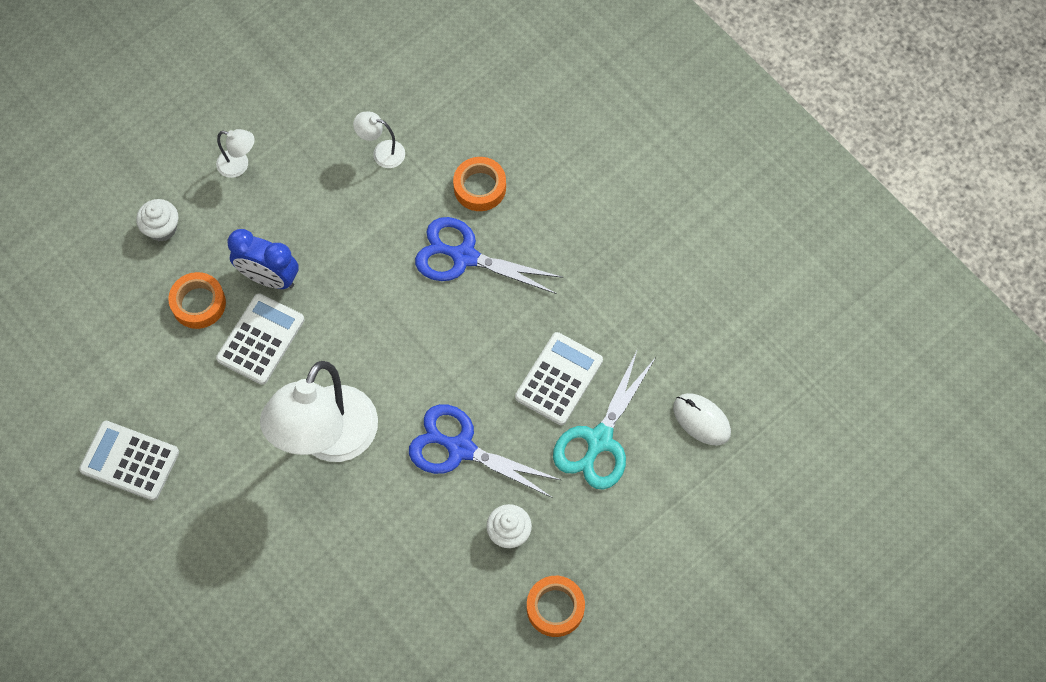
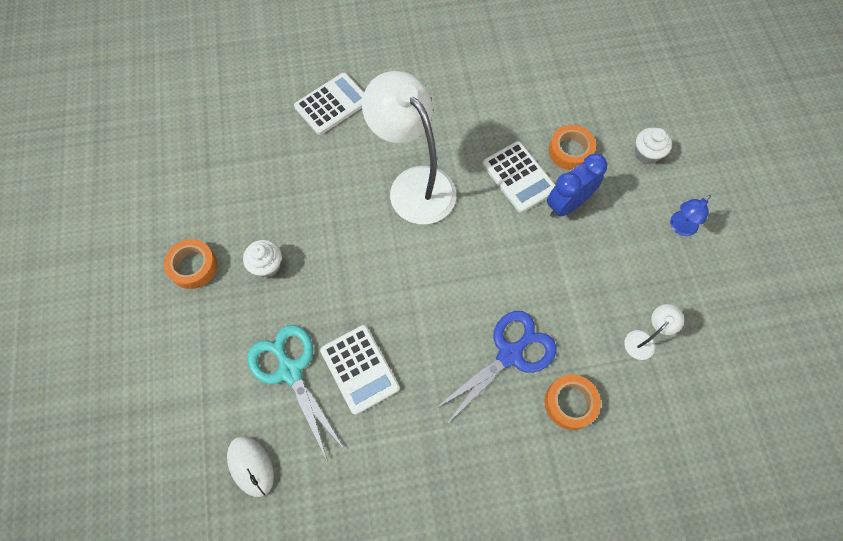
camera: 120 degrees right, 0 degrees up
white calculator [79,421,179,501] -> white calculator moved to [294,73,364,135]
white lamp [216,129,255,178] -> blue lamp [670,195,711,236]
blue scissors [409,404,561,498] -> none
white mouse [673,393,731,445] -> white mouse turned 75 degrees clockwise [227,436,274,497]

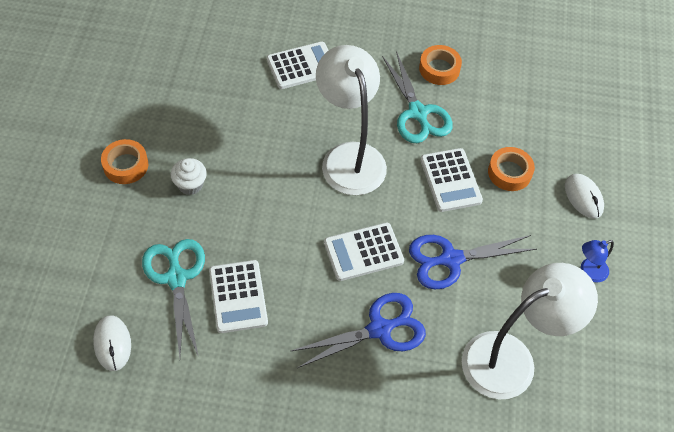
camera: 15 degrees right, 10 degrees down
orange tape [545,375,601,430] -> orange tape moved to [419,45,462,85]
blue clock [547,153,607,218] -> none
white lamp [625,304,684,360] -> white lamp [462,263,598,399], size x2.39
white cupcake [635,128,672,164] -> white mouse [565,174,604,219]
none -> white calculator [324,223,404,281]
none -> turquoise scissors [382,51,453,143]
none -> blue scissors [409,235,537,289]

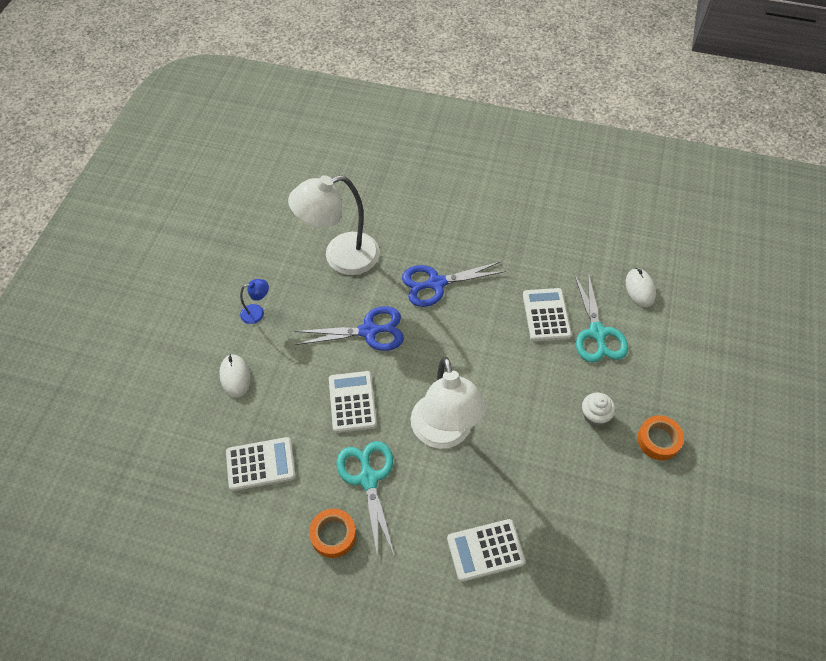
camera: 170 degrees left, 0 degrees up
white calculator [324,223,404,281] -> white calculator moved to [226,437,296,491]
orange tape [488,147,535,191] -> none

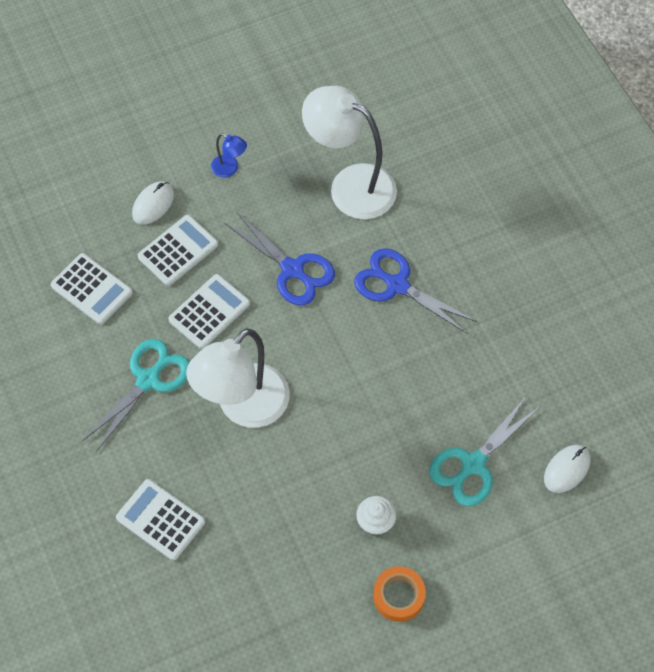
camera: 50 degrees right, 5 degrees up
orange tape [309,509,356,558] -> none
white calculator [523,288,572,342] -> white calculator moved to [138,215,218,286]

